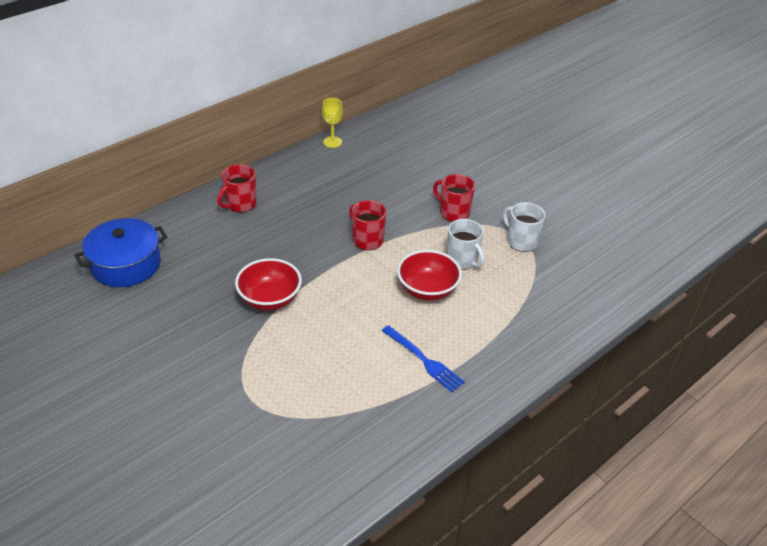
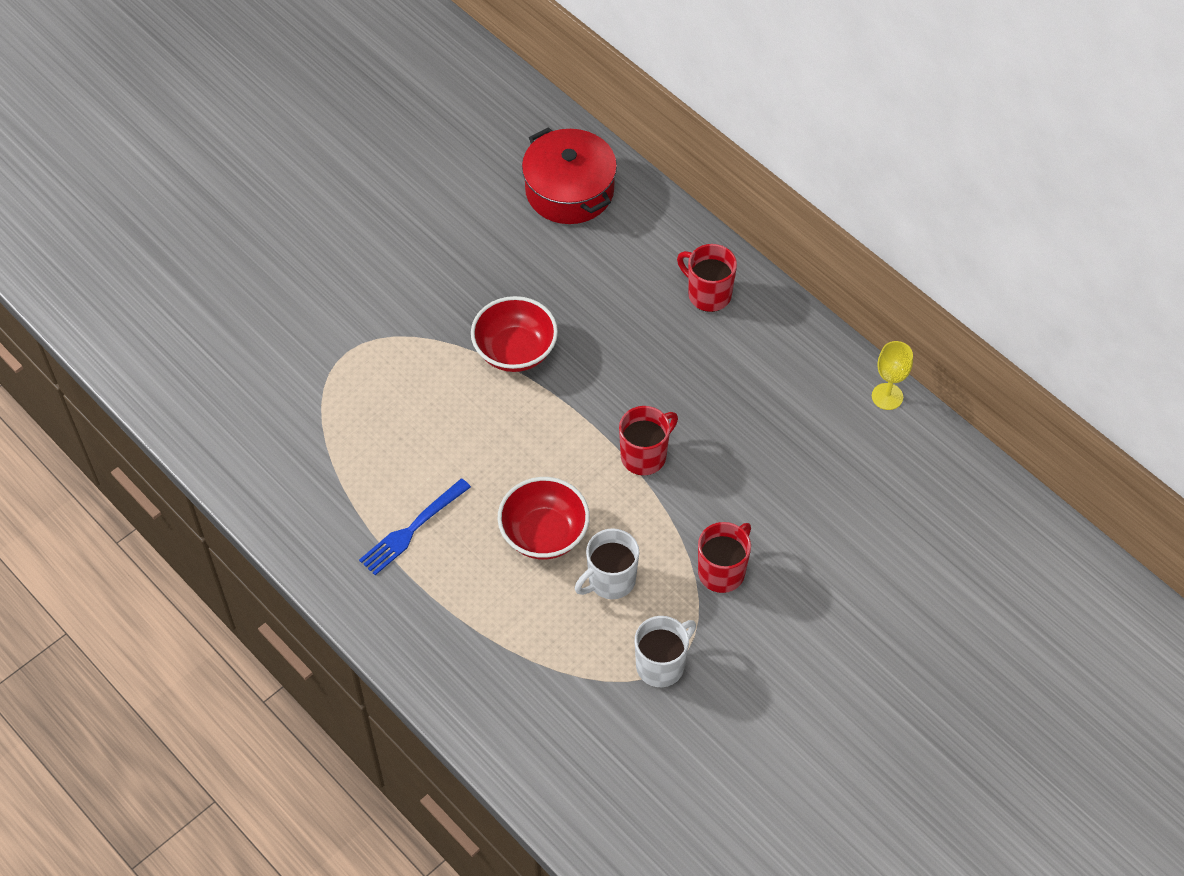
camera: 90 degrees right, 15 degrees up
blue pot [74,218,167,287] -> red pot [522,127,617,224]

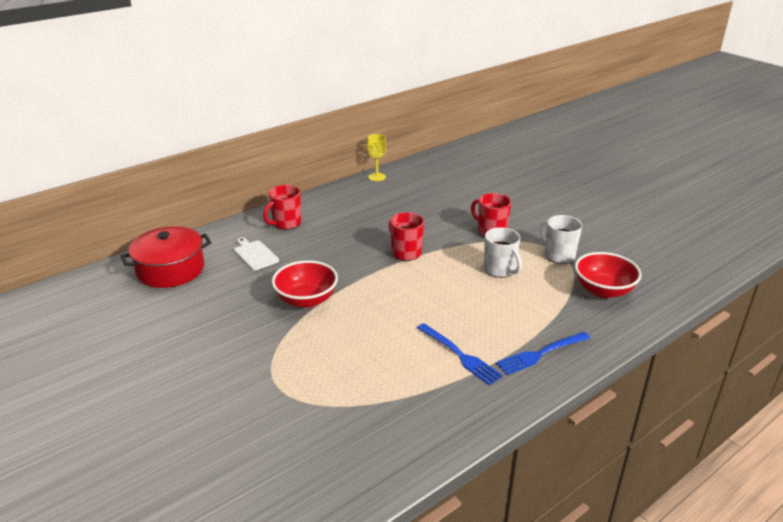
camera: 85 degrees left, 25 degrees down
red bowl [498,477,590,559] -> red bowl moved to [575,252,641,298]
none -> white cutting board [234,238,279,270]
none -> blue fork [496,332,590,375]

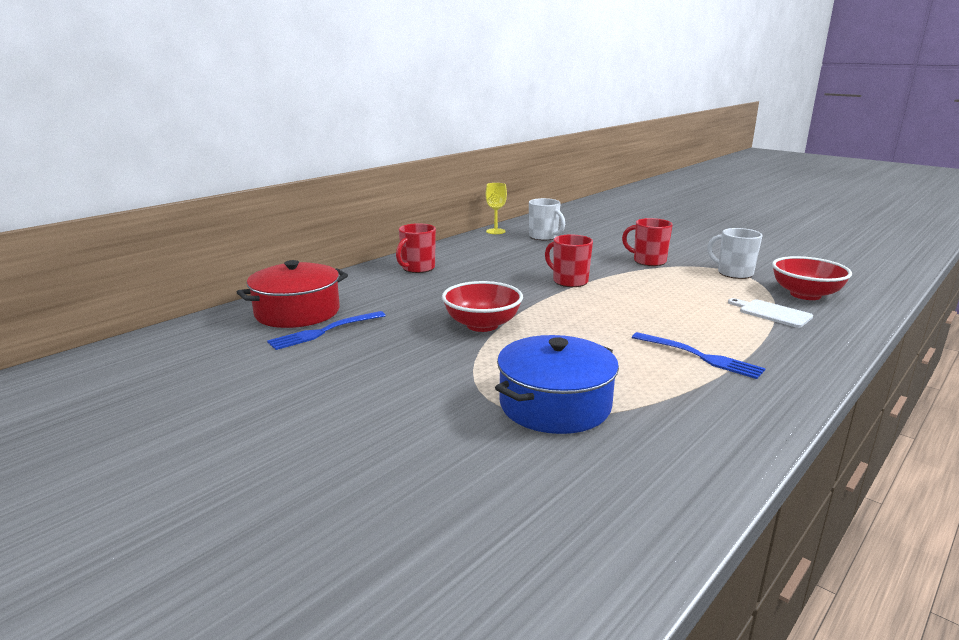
camera: 10 degrees left, 10 degrees down
white cutting board [234,238,279,270] -> white cutting board moved to [728,298,813,328]
white mug [484,227,522,278] -> white mug moved to [529,198,565,241]
blue fork [496,332,590,375] -> blue fork moved to [267,311,386,350]
none -> blue pot [495,335,619,434]

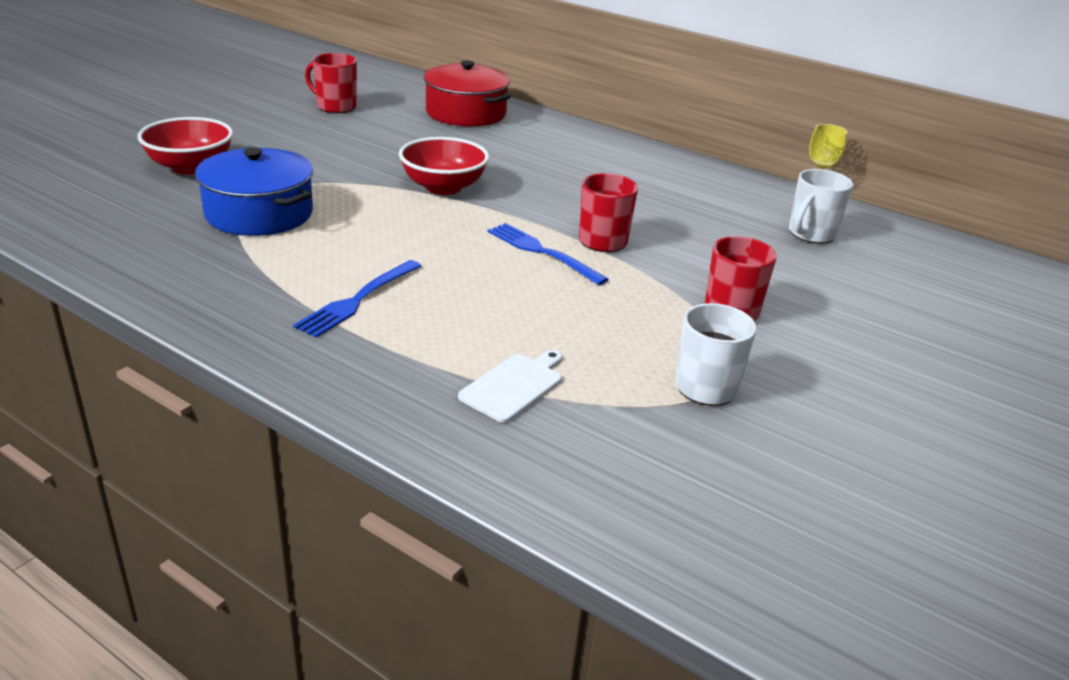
camera: 80 degrees right, 10 degrees up
blue fork [267,311,386,350] -> blue fork moved to [488,223,609,285]
red mug [396,223,436,273] -> red mug moved to [305,53,357,113]
red bowl [772,256,852,300] -> red bowl moved to [137,117,233,175]

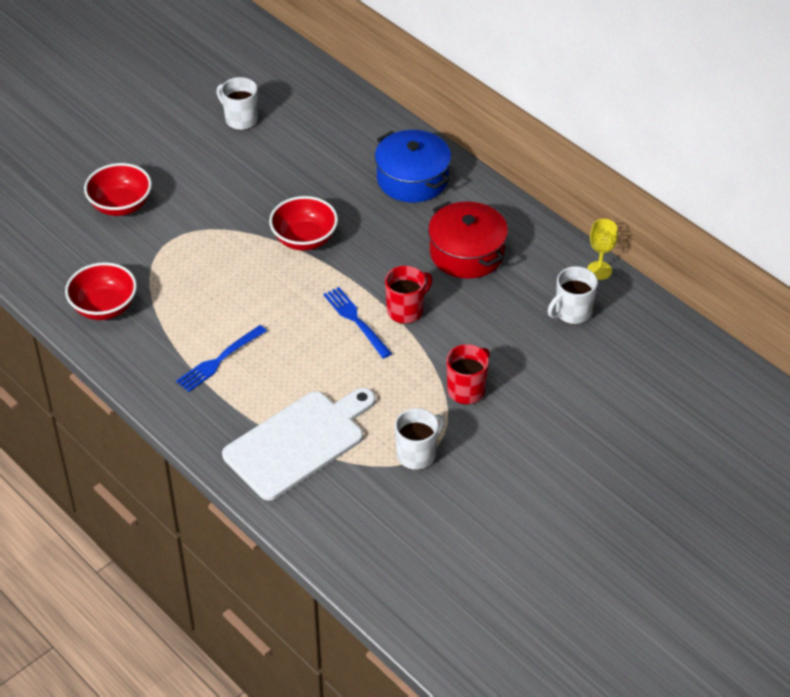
camera: 15 degrees right, 15 degrees up
blue pot [195,147,313,236] -> blue pot moved to [375,130,451,202]
red mug [305,53,357,113] -> white mug [216,77,258,130]
red pot [424,60,511,127] -> red pot moved to [428,201,508,279]
white cutting board [458,350,562,423] -> white cutting board [222,388,375,501], size x2.13
none -> red bowl [65,262,137,320]

